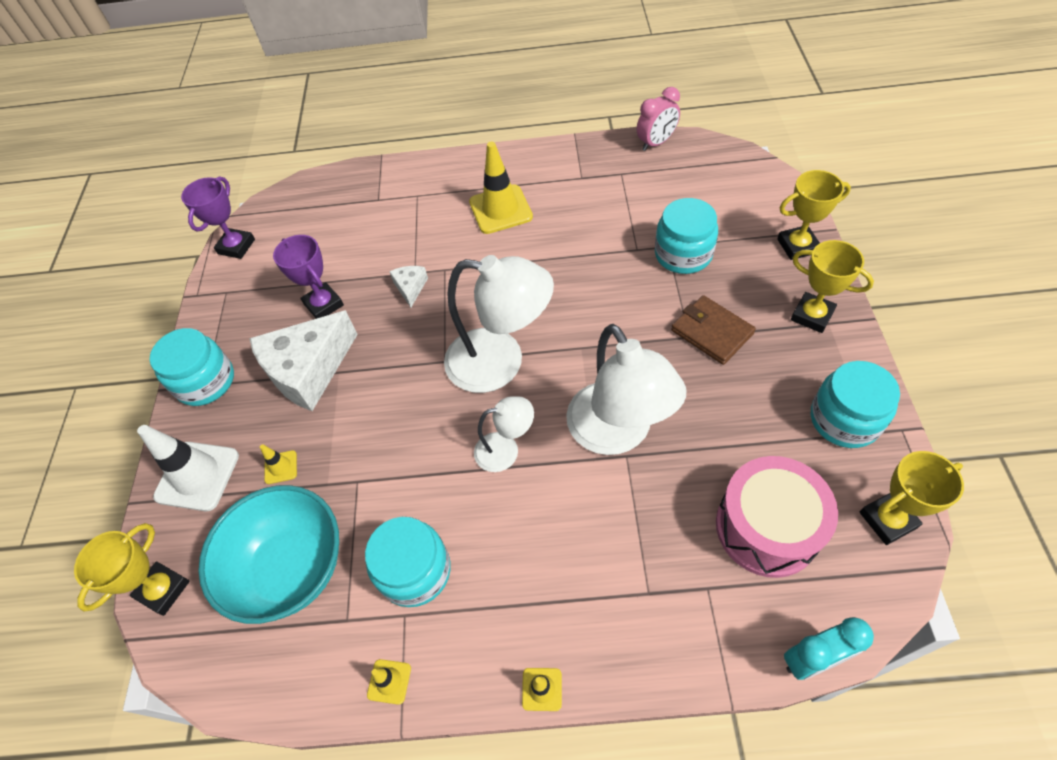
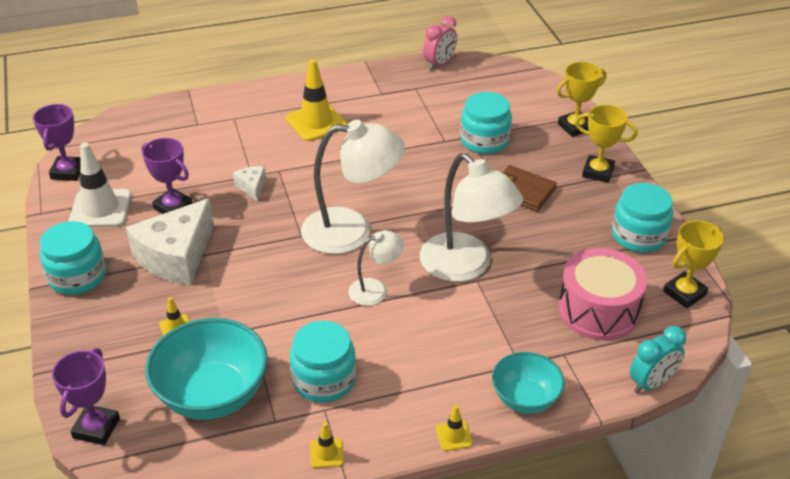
camera: 20 degrees left, 15 degrees down
yellow trophy [74,523,190,616] -> purple trophy [52,348,120,445]
white traffic cone [137,425,239,511] -> white traffic cone moved to [69,143,131,227]
none -> turquoise bowl [492,352,565,414]

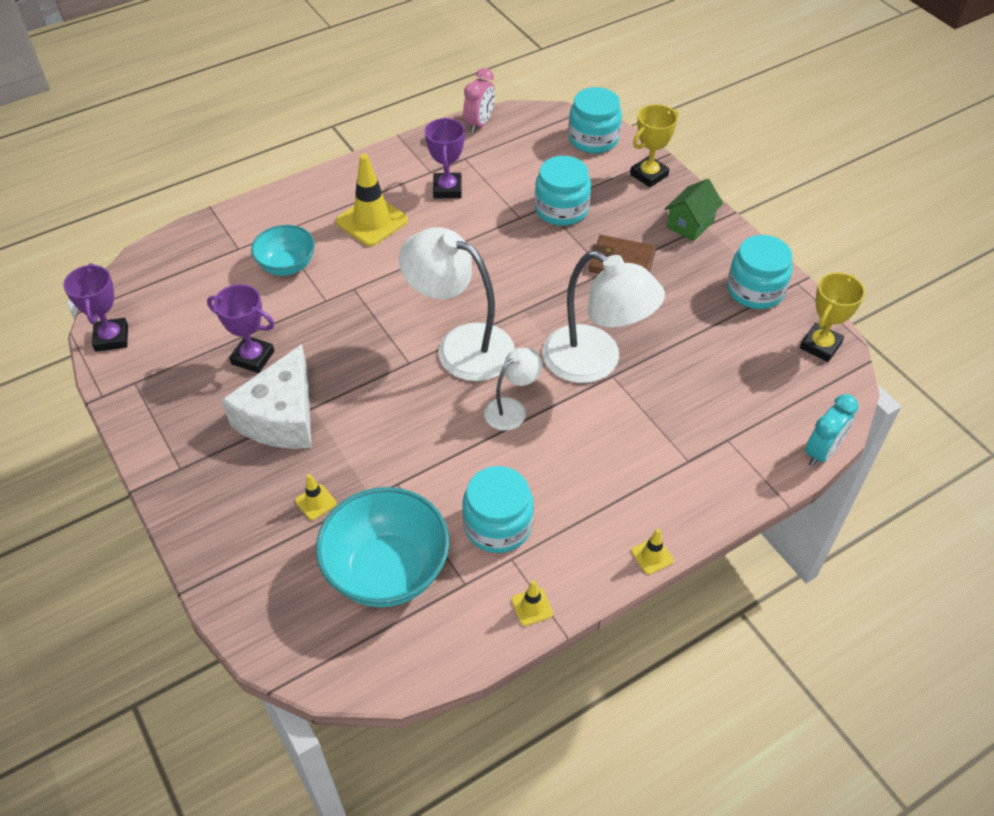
camera: 15 degrees left, 10 degrees up
turquoise jar [40,221,106,295] -> turquoise jar moved to [568,87,622,153]
purple trophy [52,348,120,445] -> purple trophy moved to [425,117,465,199]
white traffic cone [69,143,131,227] -> none
white cheese [233,166,266,201] -> none
white lamp [301,120,405,254] -> white lamp turned 135 degrees counterclockwise [399,227,515,381]
turquoise bowl [492,352,565,414] -> turquoise bowl moved to [251,225,315,276]
pink drum [558,248,647,341] -> none
yellow trophy [575,105,637,183] -> green house [665,179,723,241]

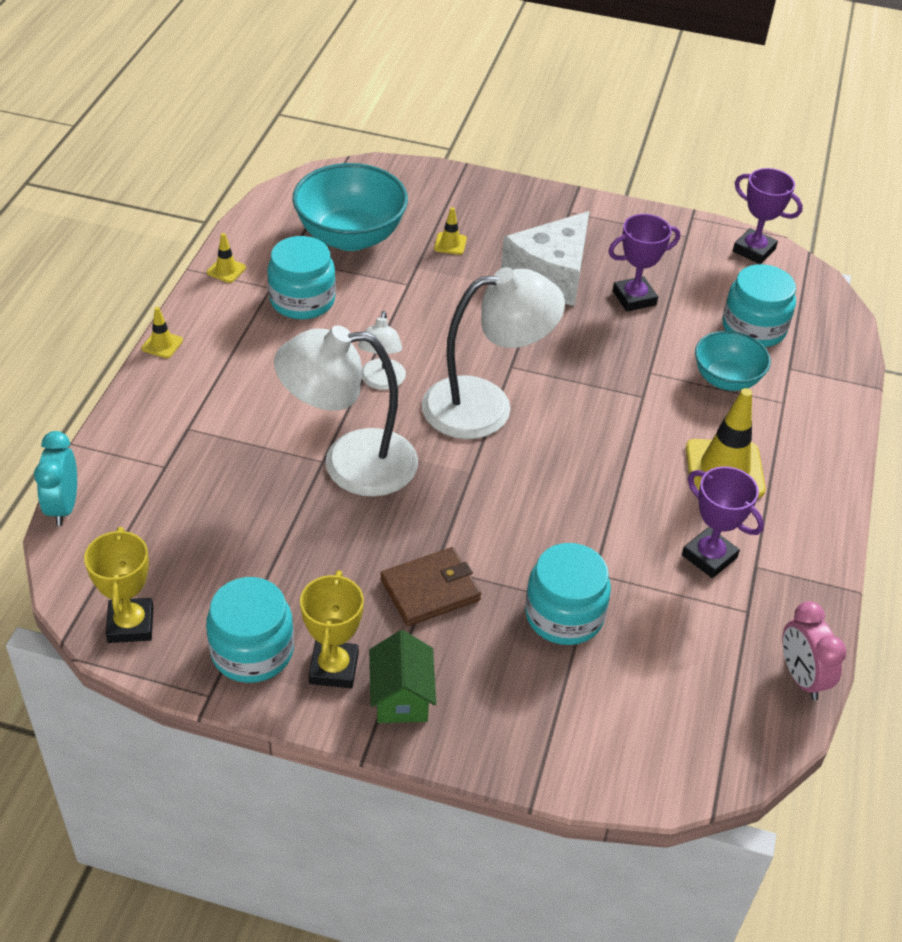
camera: 135 degrees right, 5 degrees down
white cheese [222,344,312,449] -> white cheese turned 120 degrees counterclockwise [501,211,589,306]
turquoise jar [568,87,622,153] -> turquoise jar moved to [723,264,796,347]
yellow trophy [630,104,678,187] -> yellow trophy moved to [300,571,364,688]

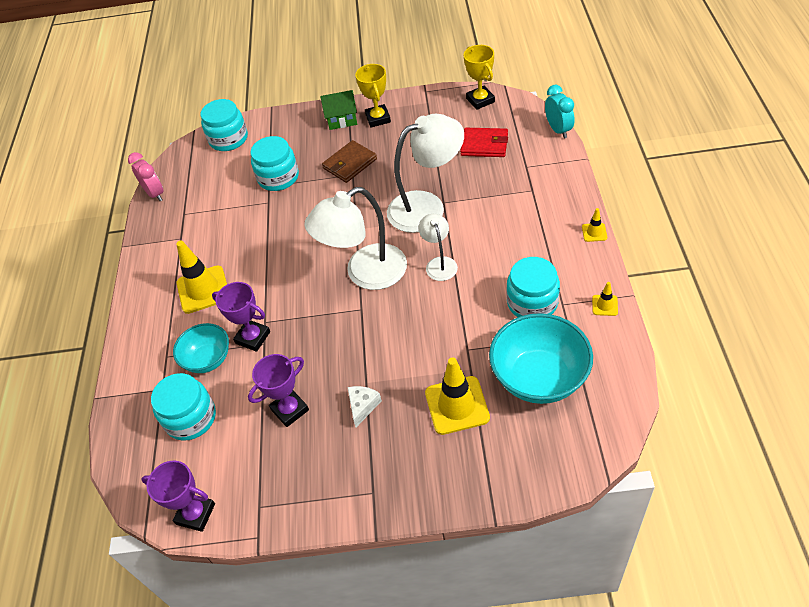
camera: 170 degrees right, 5 degrees up
turquoise jar [206,577,294,683] -> turquoise jar moved to [201,99,248,151]
green house [369,630,436,723] -> green house turned 75 degrees counterclockwise [320,90,357,130]
yellow traffic cone [434,207,467,255] -> yellow traffic cone [425,357,490,435], size x2.13
white cheese [501,211,589,306] -> white cheese [348,386,382,427], size x0.45
purple trophy [682,466,764,578] -> purple trophy moved to [212,282,270,352]
none -> red wallet [460,128,508,157]

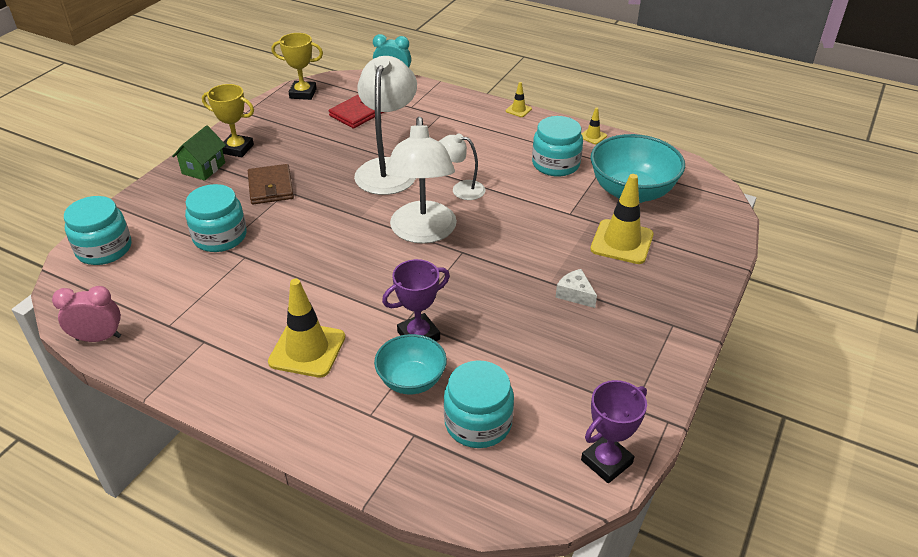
camera: 65 degrees left, 10 degrees down
purple trophy [248,354,309,427] -> none

